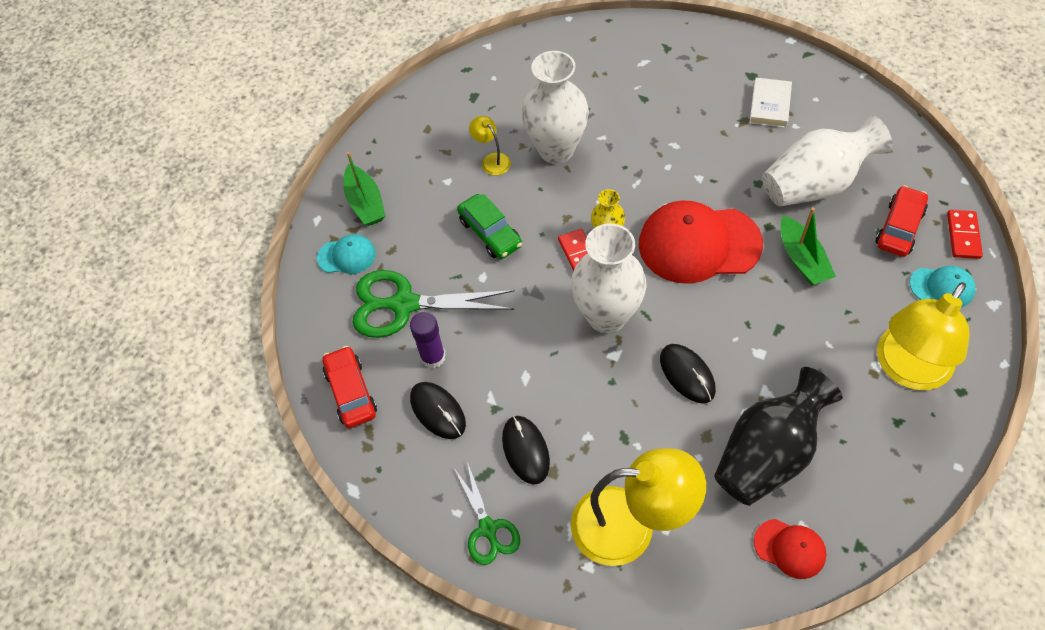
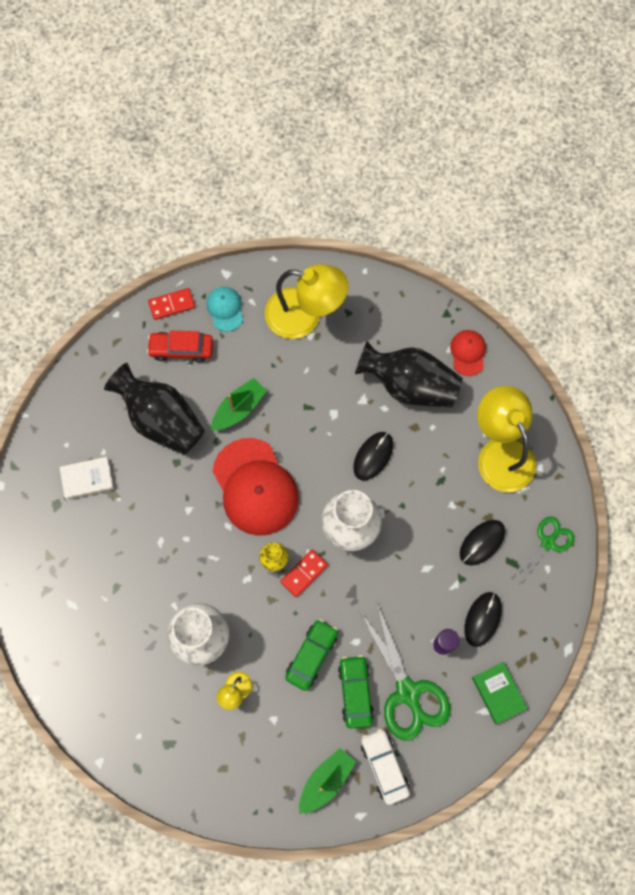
camera: 120 degrees left, 15 degrees up
turquoise cap [317,234,376,274] -> white car [361,729,410,805]
red car [322,346,377,428] -> green book [472,662,527,724]
white vase [762,115,892,206] -> black vase [104,363,205,455]
none -> green car [338,655,374,728]

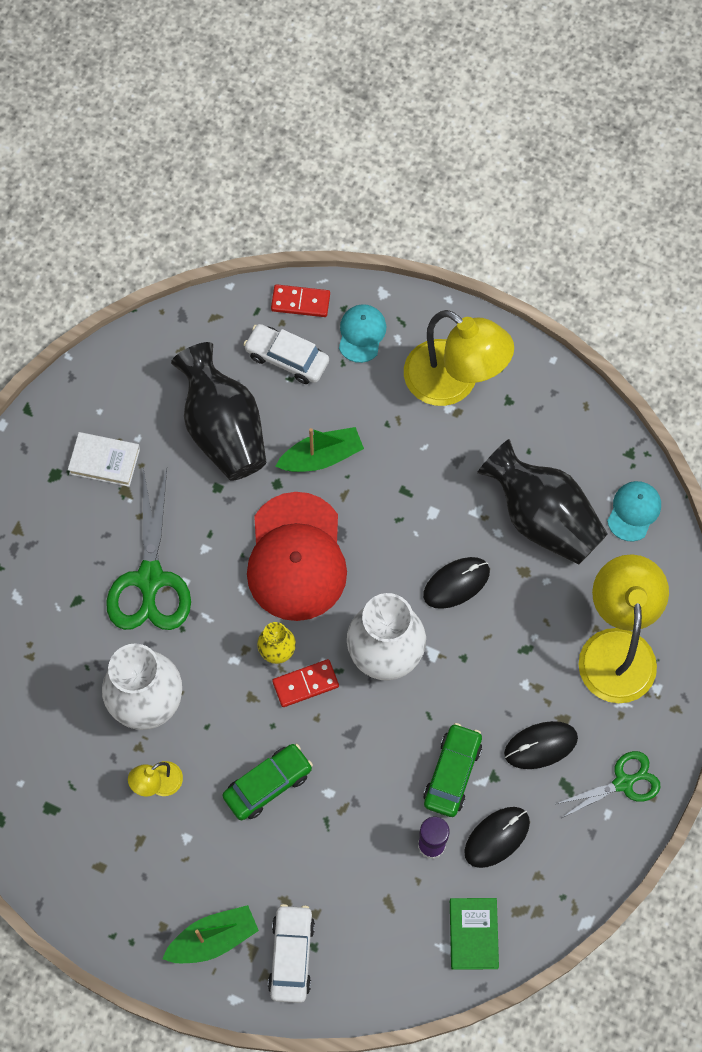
camera: 25 degrees right, 5 degrees down
red car [147,331,213,362] -> white car [243,324,329,384]
green car [338,655,374,728] -> green car moved to [423,723,482,817]
green scissors [359,604,450,741] -> green scissors moved to [106,468,191,630]
red cap [450,330,486,376] -> turquoise cap [607,481,661,541]

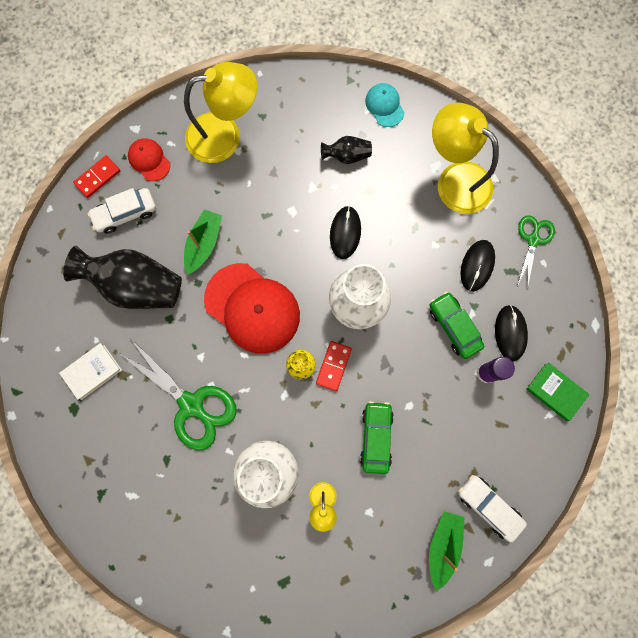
camera: 50 degrees left, 10 degrees up
turquoise cap [339,304,386,363] -> red cap [128,138,170,181]
black vase [477,439,608,565] -> black vase [321,136,372,164], size x0.49

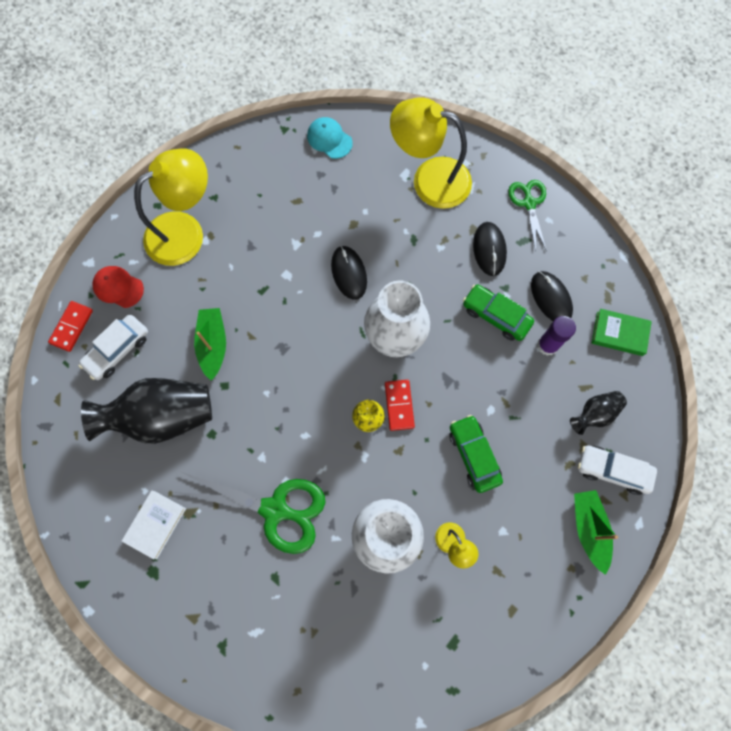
camera: 25 degrees left, 5 degrees down
red cap [204,263,300,354] -> none
black vase [321,136,372,164] -> black vase moved to [570,391,627,435]

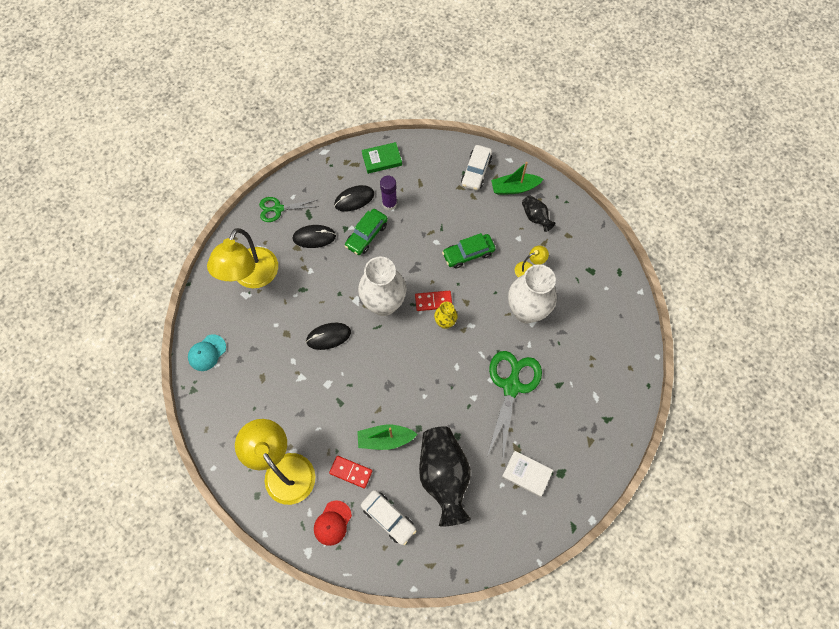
camera: 90 degrees left, 5 degrees down
red domino [48,301,93,352] -> red domino moved to [329,456,372,489]
black vase [570,391,627,435] -> black vase moved to [522,195,555,232]
green book [592,309,652,356] -> green book turned 60 degrees clockwise [362,142,402,174]

